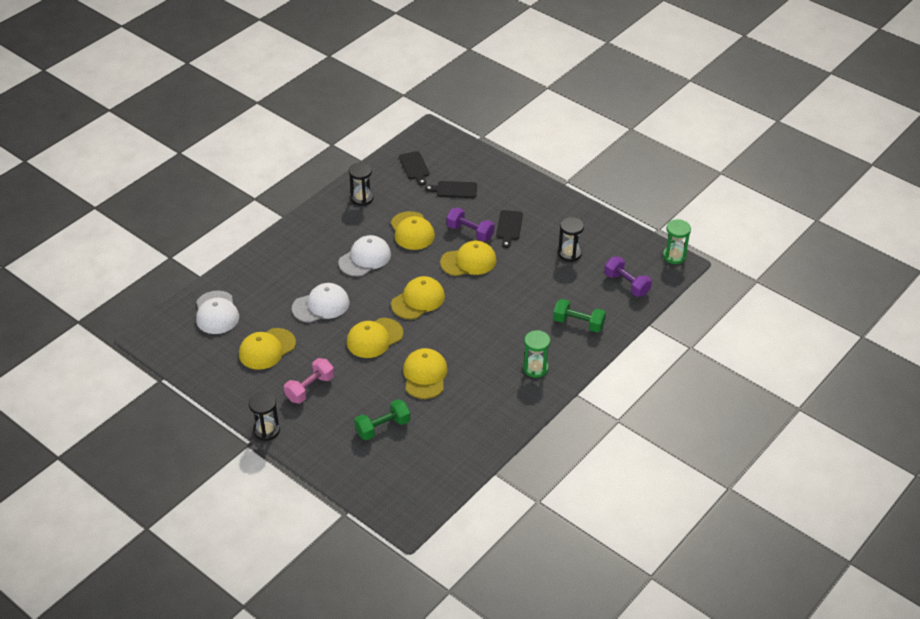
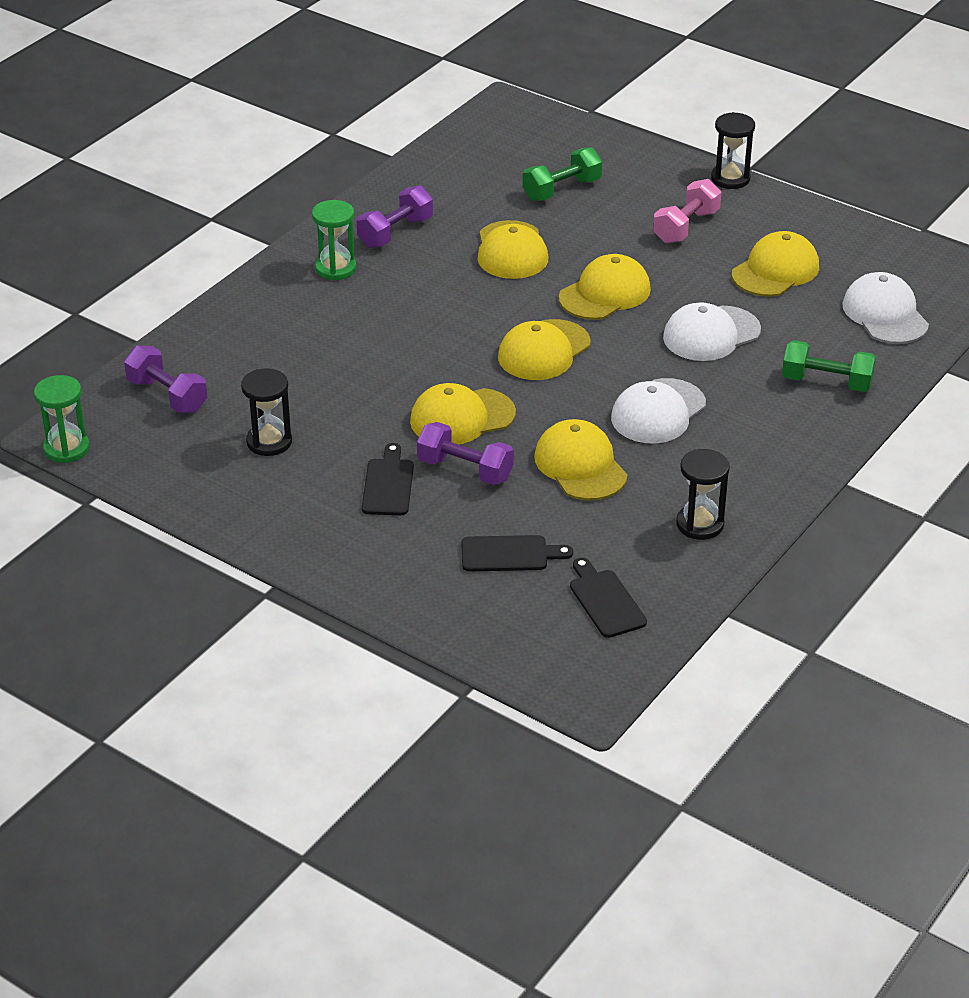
camera: 175 degrees right, 5 degrees down
green dumbbell [553,299,606,332] -> green dumbbell moved to [782,340,876,392]
none -> purple dumbbell [357,186,433,248]

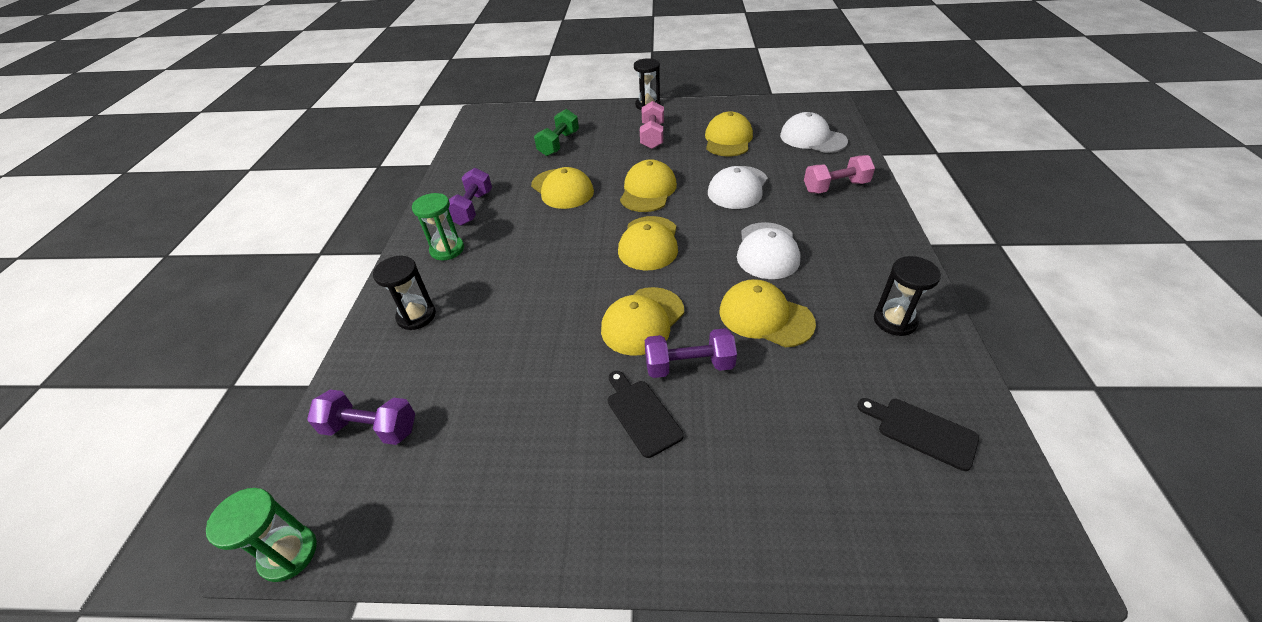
camera: 30 degrees left, 5 degrees up
black hourglass [241,368,292,456] -> black hourglass moved to [373,256,436,330]
black cutting board [461,535,573,572] -> none
green dumbbell [782,340,876,392] -> pink dumbbell [804,155,875,194]

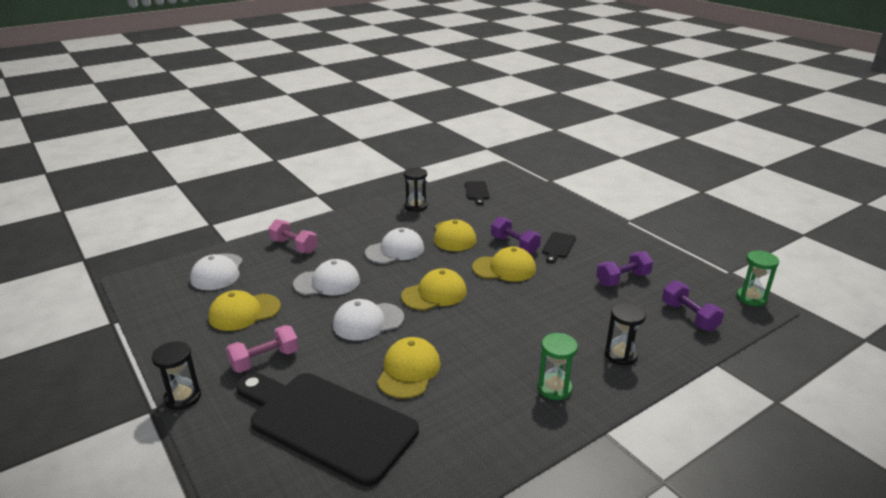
camera: 130 degrees left, 15 degrees down
purple dumbbell [448,168,492,225] -> purple dumbbell moved to [596,251,653,286]
green dumbbell [534,109,579,156] -> black cutting board [236,373,419,486]
yellow cap [620,159,677,212] -> white cap [333,299,404,341]

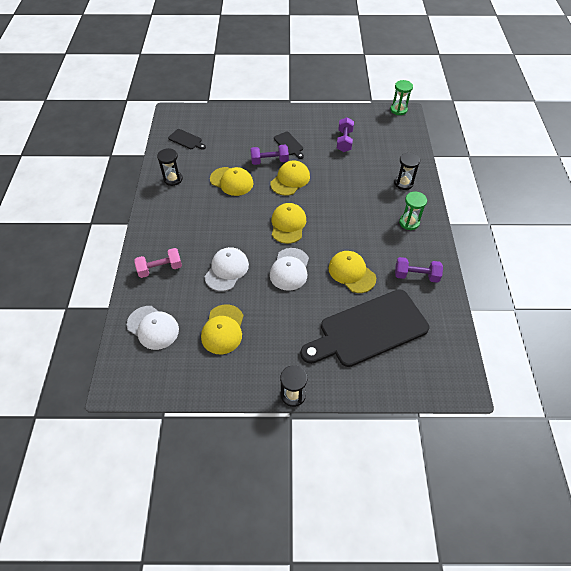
camera: 55 degrees left, 25 degrees up
pink dumbbell [226,325,299,373] -> none
white cap [365,228,424,264] -> none
purple dumbbell [662,280,724,332] -> purple dumbbell moved to [395,257,443,283]

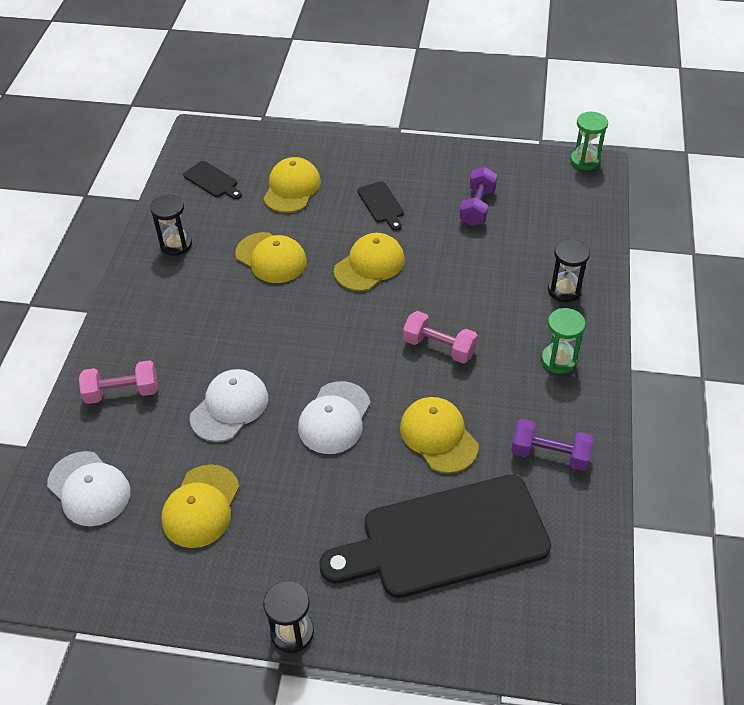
camera: 10 degrees right, 5 degrees down
purple dumbbell [250,145,289,165] -> none
yellow cap [272,203,306,244] -> yellow cap moved to [263,157,321,213]
none -> pink dumbbell [403,311,478,363]

